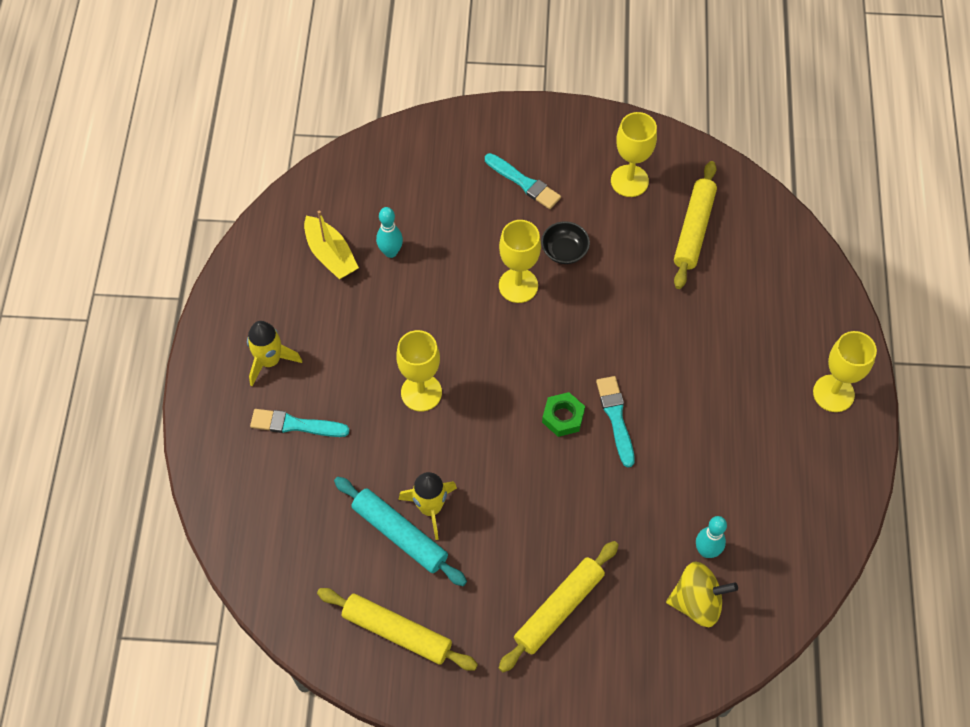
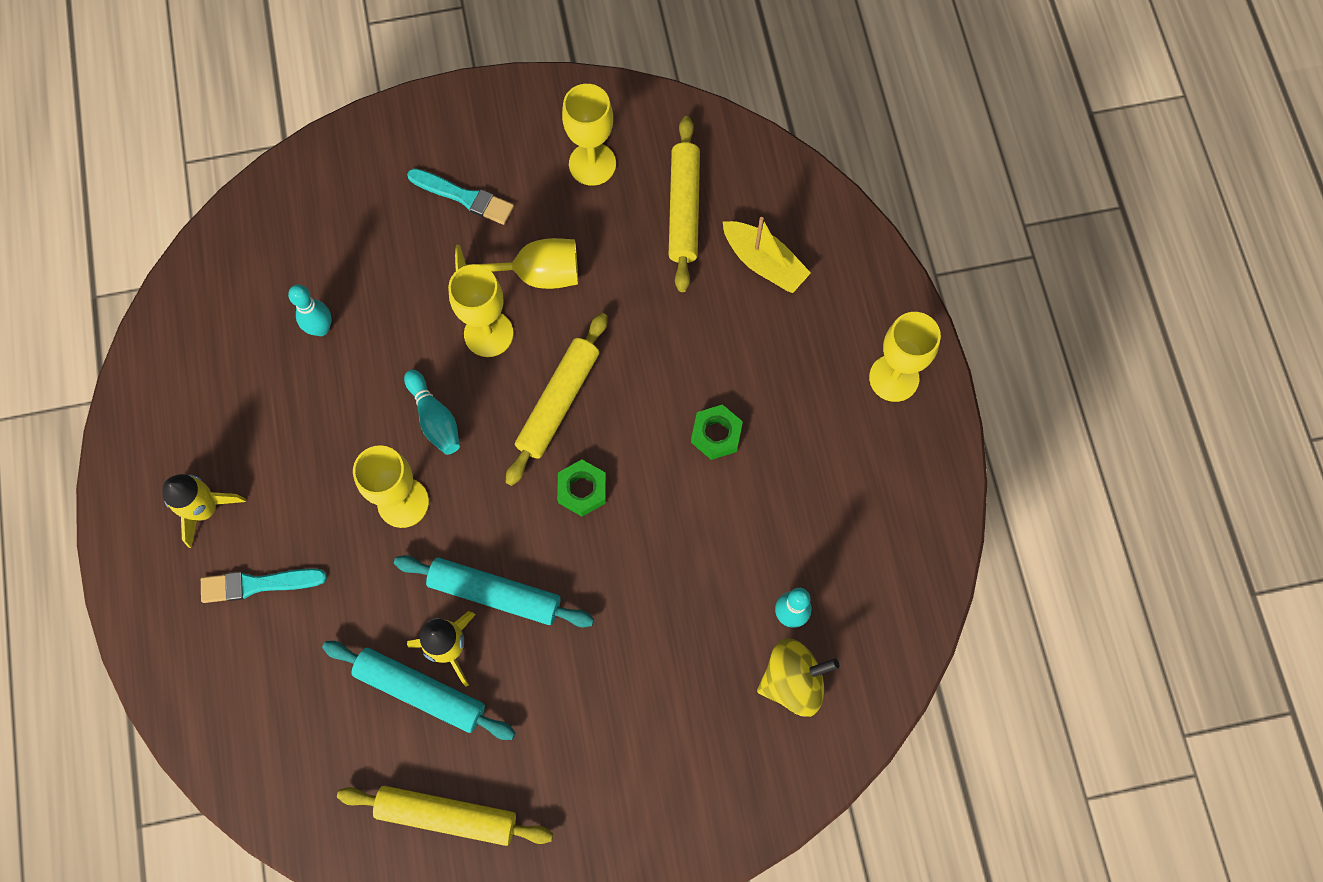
camera: 15 degrees left, 10 degrees up
yellow boat [304,210,359,279] -> yellow boat moved to [723,217,811,293]
yellow rolling pin [499,541,619,672] -> yellow rolling pin moved to [506,313,608,486]
black bowl [541,221,590,264] -> yellow goblet [455,238,578,289]
turquoise brush [596,376,635,467] -> none
none -> turquoise rolling pin [394,555,594,628]
none -> turquoise bowling pin [404,370,460,455]
none -> green nut [691,404,743,460]

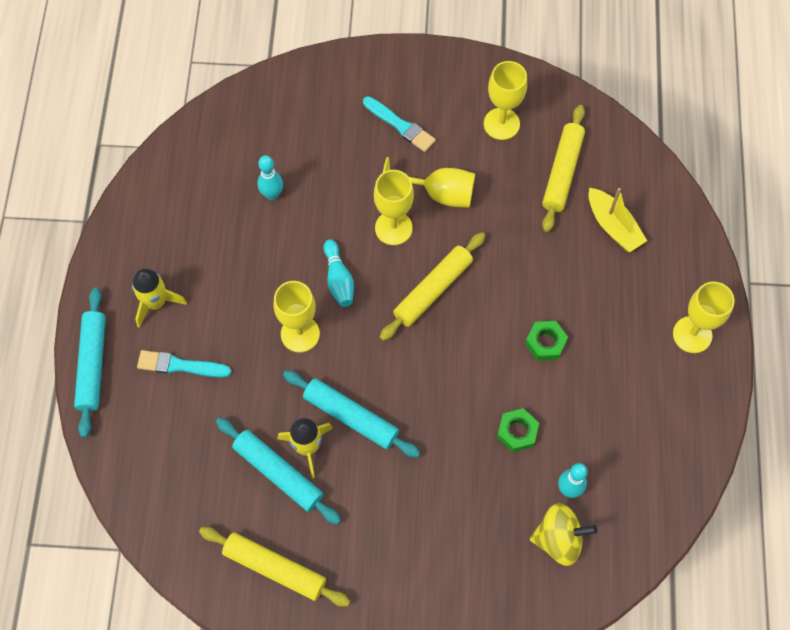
camera: 15 degrees right, 5 degrees down
green nut [557,460,606,516] -> green nut moved to [497,408,539,452]
none -> turquoise rolling pin [74,287,106,438]

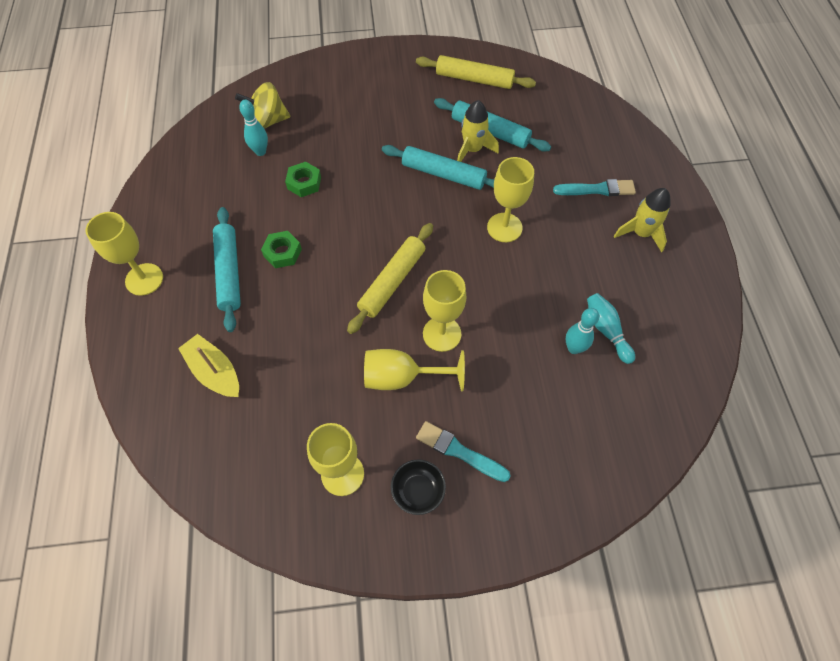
camera: 170 degrees right, 5 degrees down
turquoise rolling pin [74,287,106,438] -> turquoise rolling pin moved to [213,207,241,332]
turquoise bowling pin [324,239,354,307] -> turquoise bowling pin moved to [587,293,635,364]
yellow rolling pin [542,105,585,232] -> none
none -> black bowl [391,459,446,515]

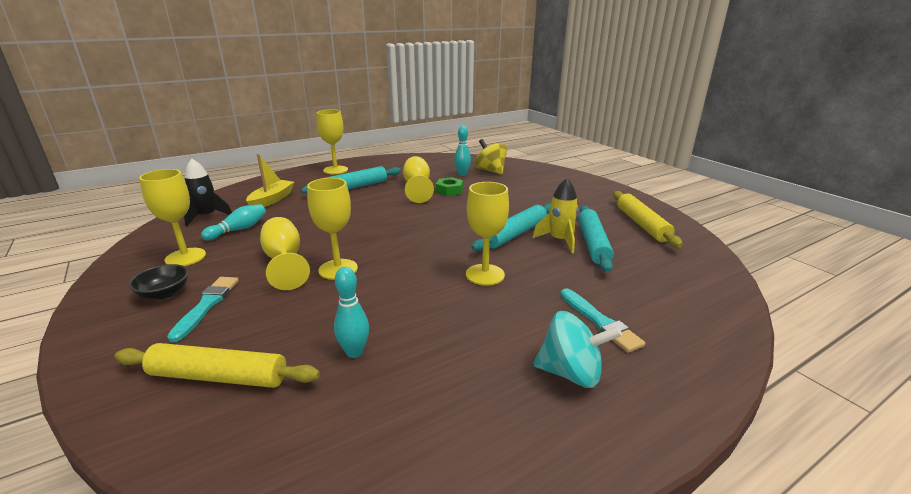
camera: 65 degrees right, 35 degrees down
green nut [261,231,302,268] -> none
yellow rolling pin [347,223,433,334] -> yellow rolling pin moved to [114,343,320,388]
turquoise rolling pin [382,145,494,190] -> turquoise rolling pin turned 45 degrees clockwise [471,204,551,251]
turquoise bowling pin [587,293,635,364] -> turquoise bowling pin moved to [201,204,266,240]
yellow rocket [614,188,671,252] -> turquoise spinning top [534,311,622,388]
none -> black rocket [184,159,232,226]
none -> yellow goblet [403,156,434,203]

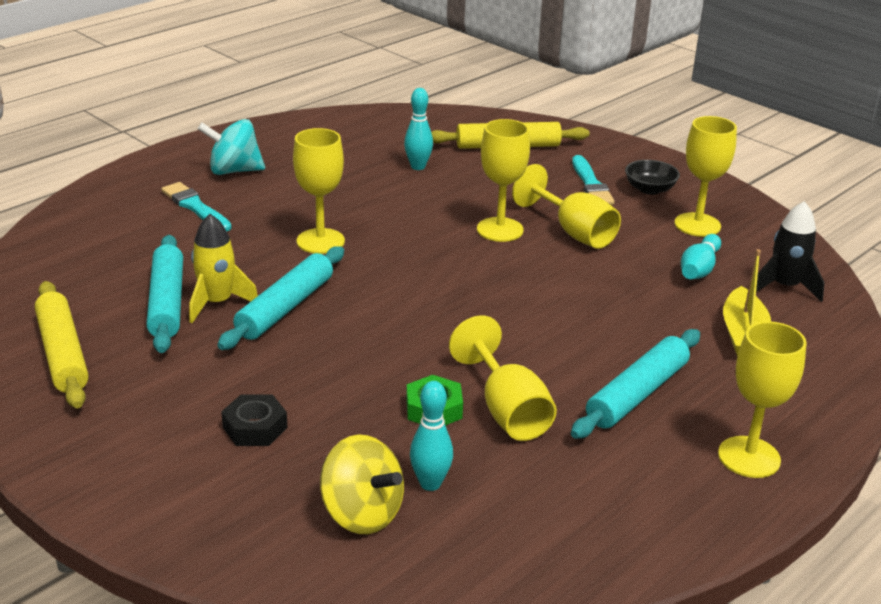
camera: 165 degrees right, 5 degrees up
none -> black nut [221,394,287,446]

